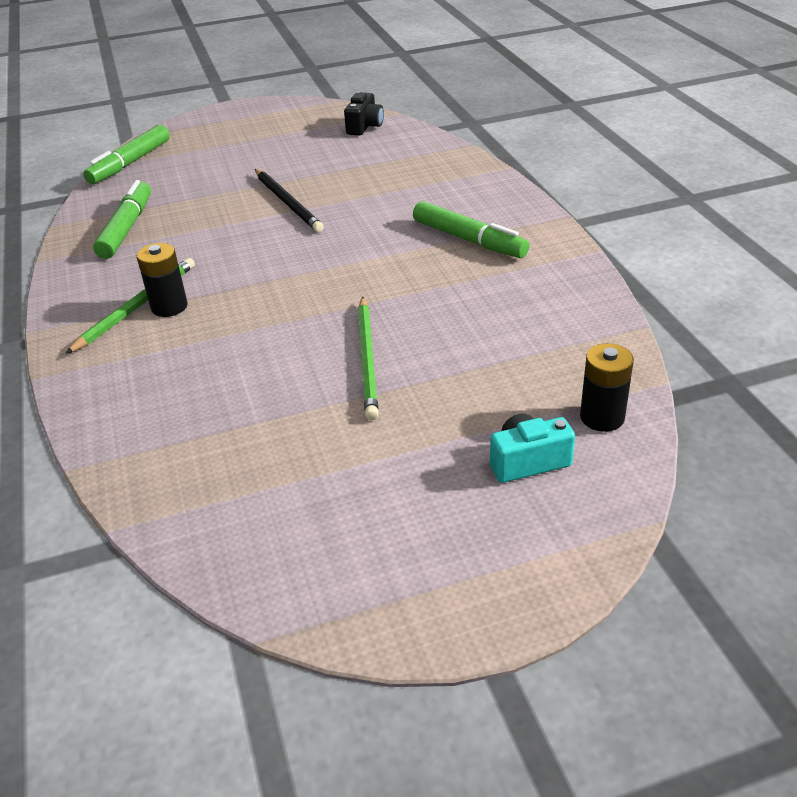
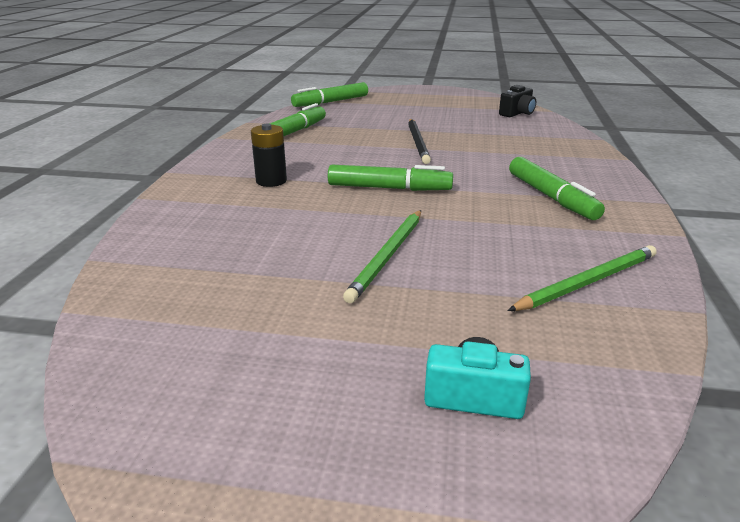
camera: 25 degrees right, 10 degrees down
green pencil [65,258,195,354] -> green pencil moved to [507,245,657,311]
black battery [580,343,634,432] -> none
none -> green marker [328,165,453,191]

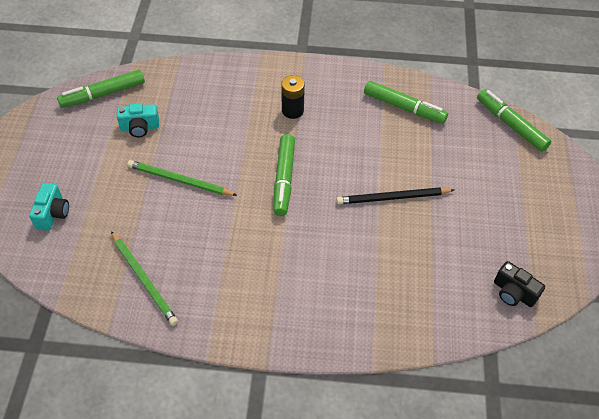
camera: 85 degrees right, 25 degrees up
green marker [509,157,605,220] -> green marker moved to [57,70,145,108]
none -> turquoise camera [117,103,159,137]

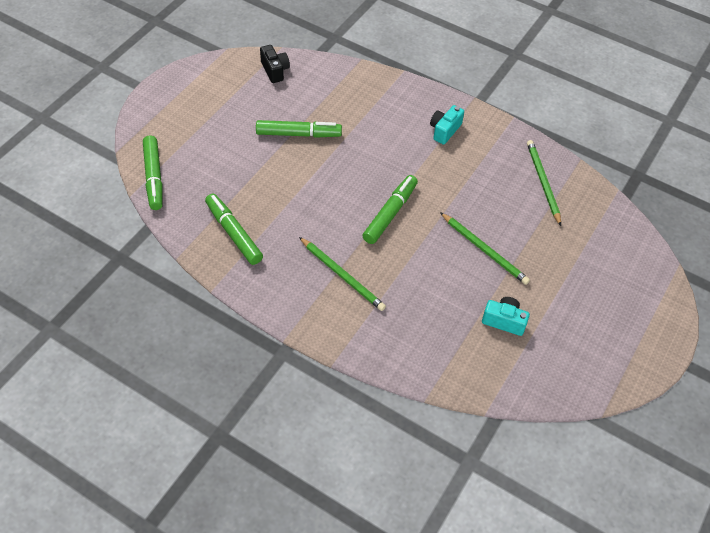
camera: 155 degrees left, 0 degrees up
turquoise camera [29,183,69,231] -> turquoise camera moved to [430,105,464,145]
green marker [57,70,145,108] -> green marker moved to [256,120,342,138]
black battery [281,75,305,119] -> green pencil [299,237,386,311]
black pencil [336,187,454,204] -> none

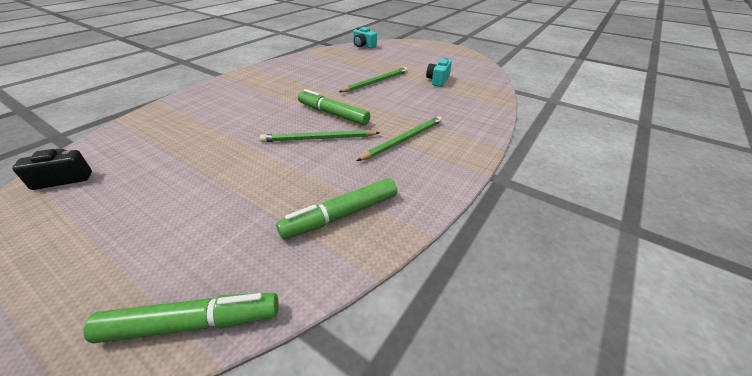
camera: 85 degrees left, 15 degrees down
green marker [256,120,342,138] -> none
turquoise camera [430,105,464,145] -> turquoise camera moved to [353,27,377,49]
green pencil [527,140,561,226] -> green pencil moved to [260,130,380,142]

